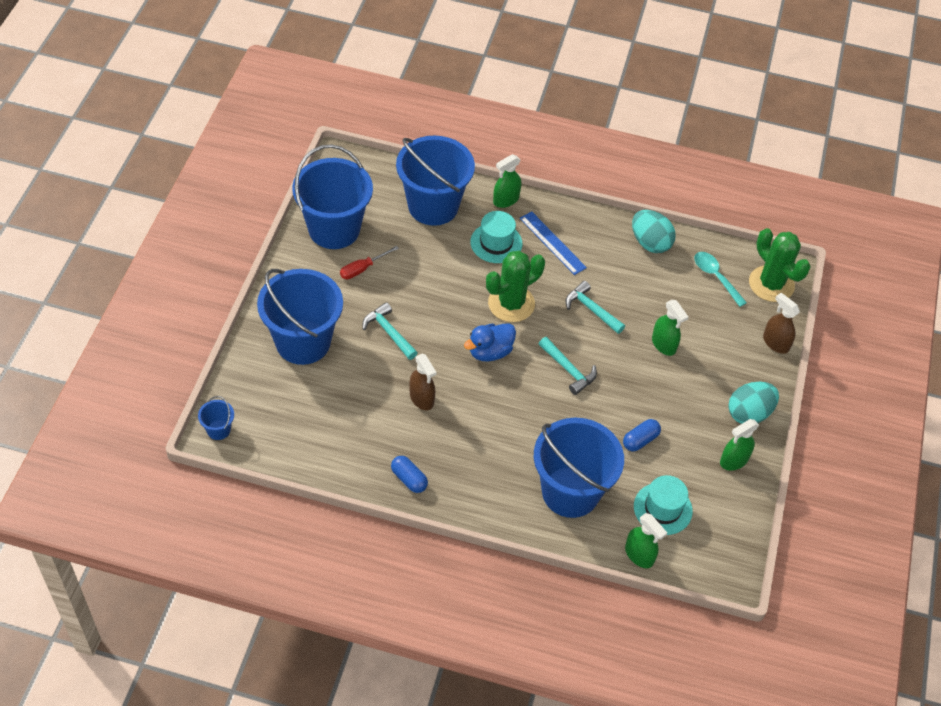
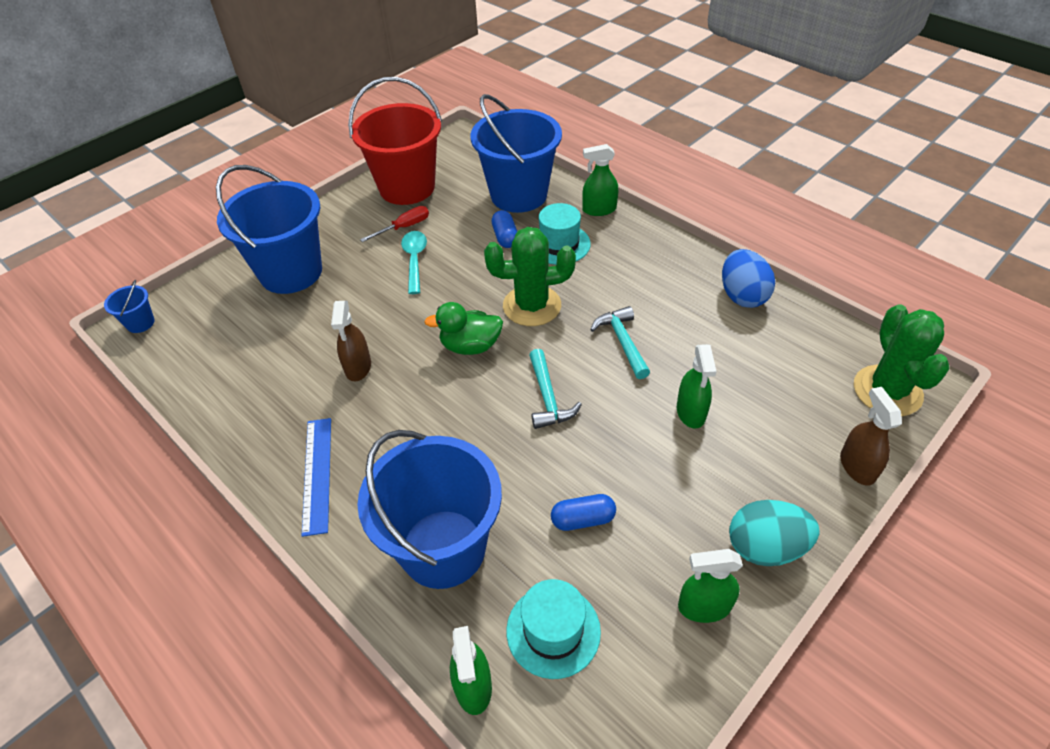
camera: 35 degrees right, 5 degrees down
blue bucket [292,144,373,249] -> red bucket [348,77,442,205]
red screwdriver [340,246,399,279] -> red screwdriver turned 150 degrees clockwise [360,206,429,242]
turquoise hammer [363,302,417,360] -> none
blue capsule [391,456,428,493] -> blue capsule moved to [492,210,518,248]
blue duck [464,323,516,362] -> green duck [424,302,503,355]
blue ruler [520,211,587,275] -> blue ruler moved to [302,418,331,537]
turquoise egg [632,210,676,253] -> blue egg [722,249,775,308]
turquoise spoon [694,252,747,307] -> turquoise spoon moved to [401,231,427,294]

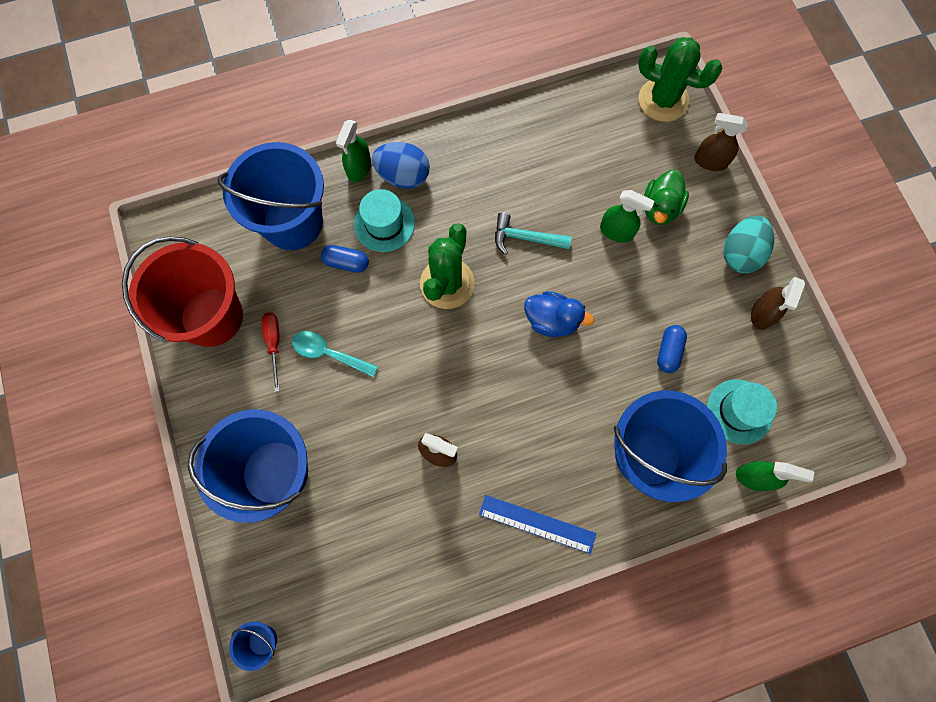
camera: 65 degrees left, 25 degrees up
green duck [424,302,503,355] -> green duck moved to [644,170,689,225]
turquoise hammer [529,349,582,429] -> blue duck [524,291,594,337]
green spray bottle [678,549,743,623] -> brown spray bottle [751,277,805,330]
blue egg [722,249,775,308] -> blue egg moved to [372,142,430,189]

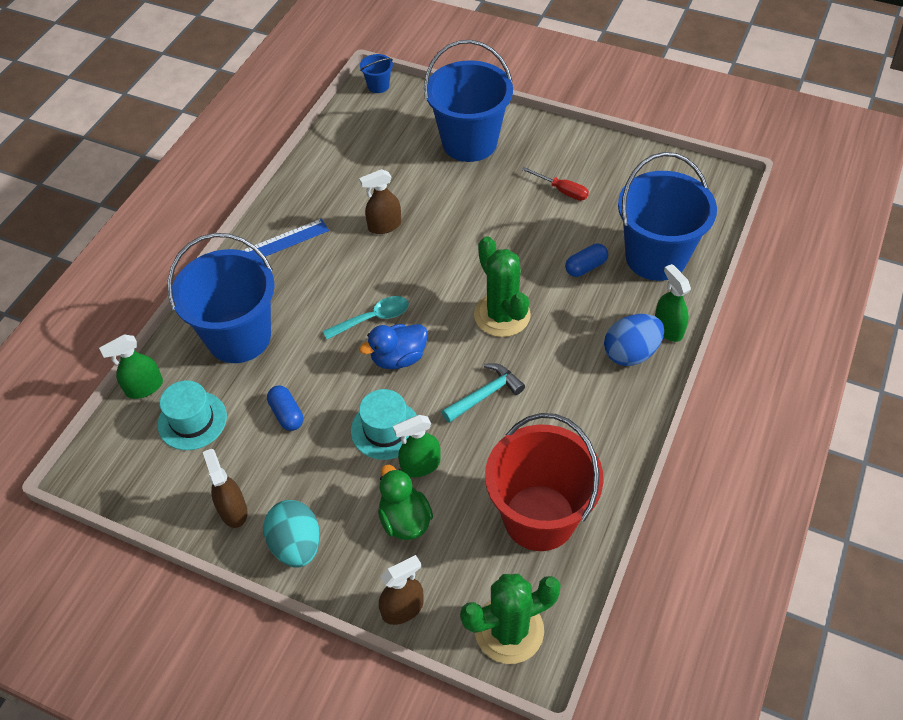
camera: 135 degrees right, 20 degrees down
red bucket [122,236,243,347] -> red bucket moved to [485,413,604,551]
turquoise spoon [292,331,378,377] -> turquoise spoon moved to [323,296,409,340]
turquoise hat [354,189,415,252] -> turquoise hat moved to [351,389,417,460]

